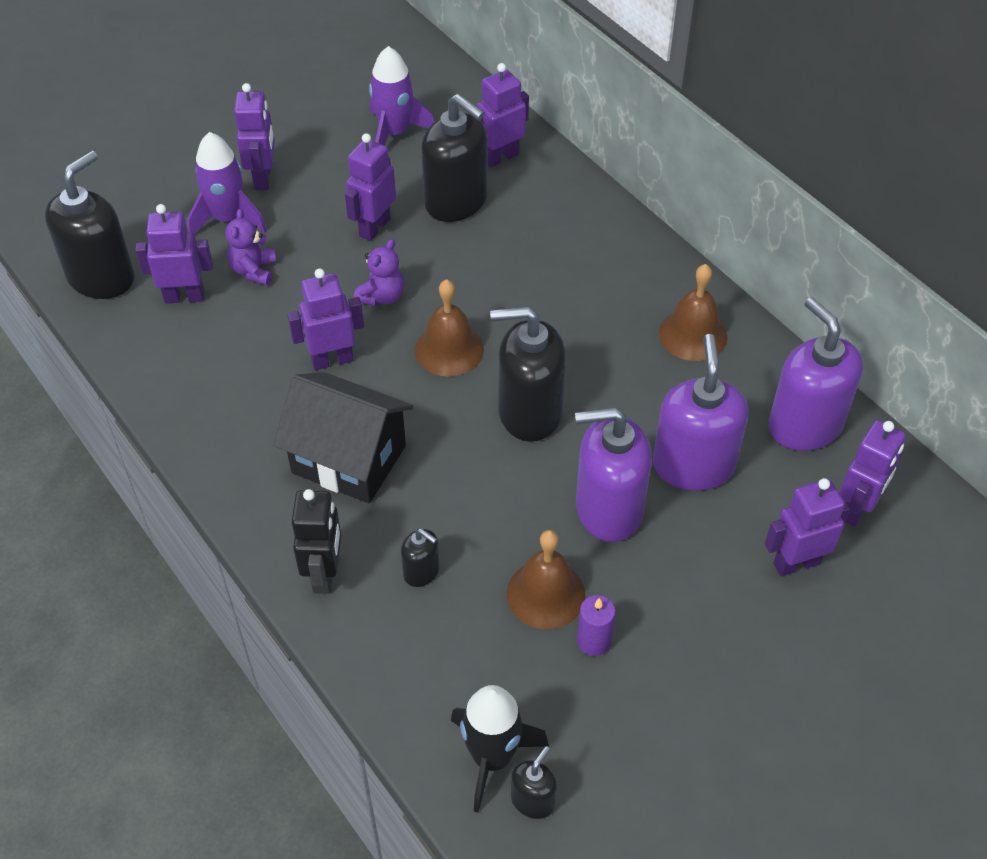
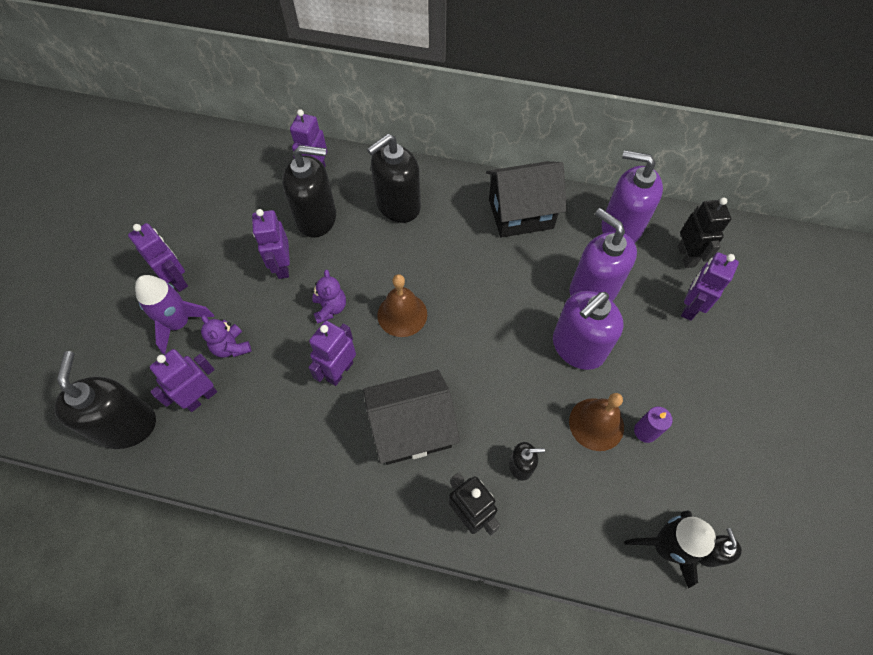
camera: 40 degrees left, 10 degrees up
purple rocket [369,46,434,145] -> none
black soap dispenser [490,306,566,442] -> black soap dispenser moved to [367,134,421,223]
brown bell [659,264,727,361] -> black house [486,161,567,238]
purple robot [839,420,906,527] -> black robot [678,198,731,268]

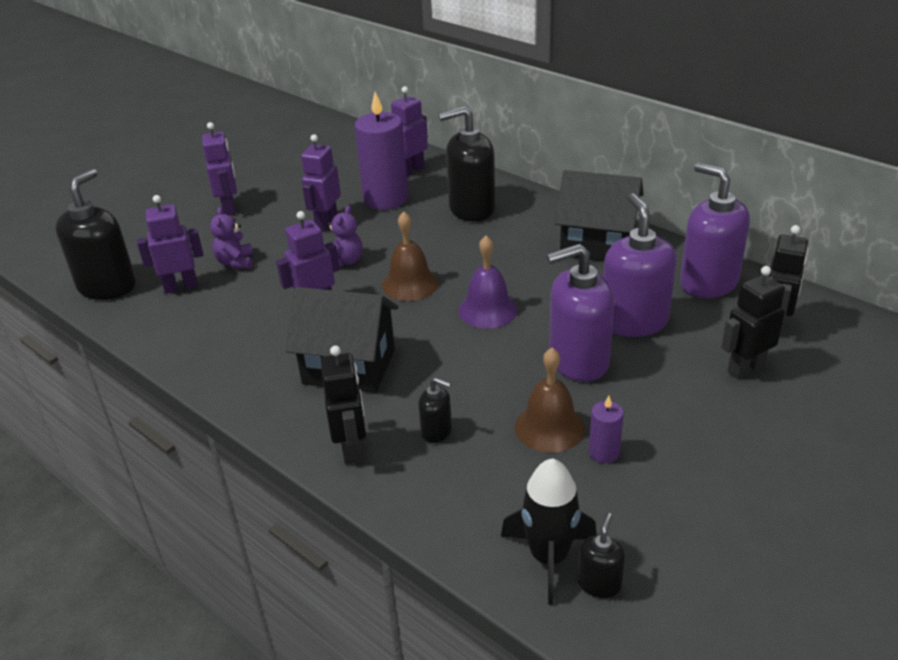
camera: 30 degrees right, 25 degrees down
purple rocket [135,275,214,354] -> none
black soap dispenser [282,145,336,238] -> purple candle [354,92,408,210]
purple robot [681,252,739,321] -> black robot [721,266,785,379]
none -> purple bell [458,236,518,328]

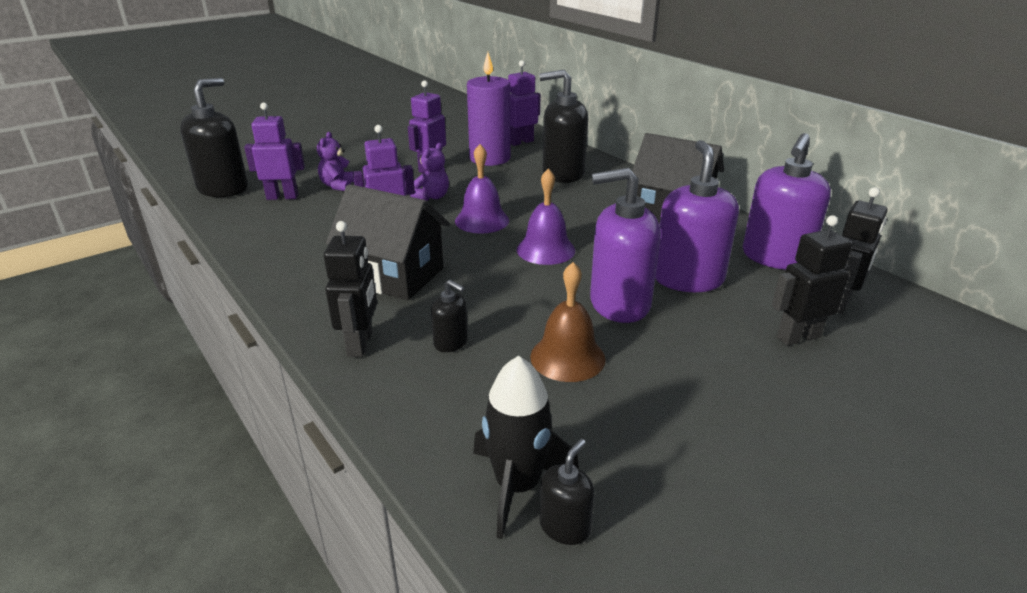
camera: 10 degrees right, 5 degrees down
purple robot [202,122,237,215] -> none
brown bell [382,212,439,301] -> purple bell [455,144,509,234]
purple candle [589,396,624,463] -> none
purple soap dispenser [680,163,750,298] -> purple soap dispenser turned 120 degrees counterclockwise [743,133,831,270]

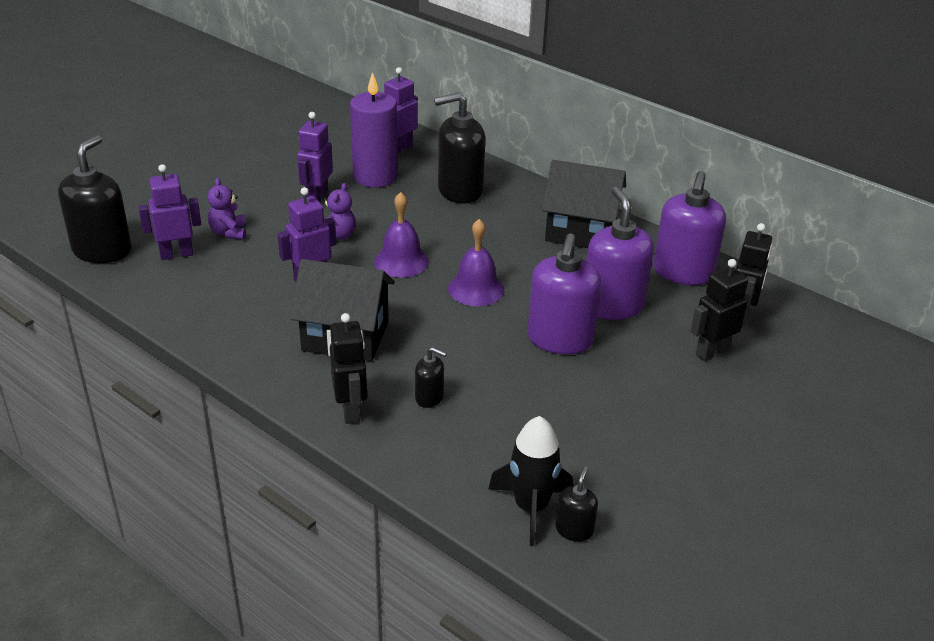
camera: 15 degrees left, 5 degrees up
brown bell [530,262,606,382] -> none
purple soap dispenser [590,168,661,323] -> purple soap dispenser turned 60 degrees counterclockwise [527,233,601,354]

